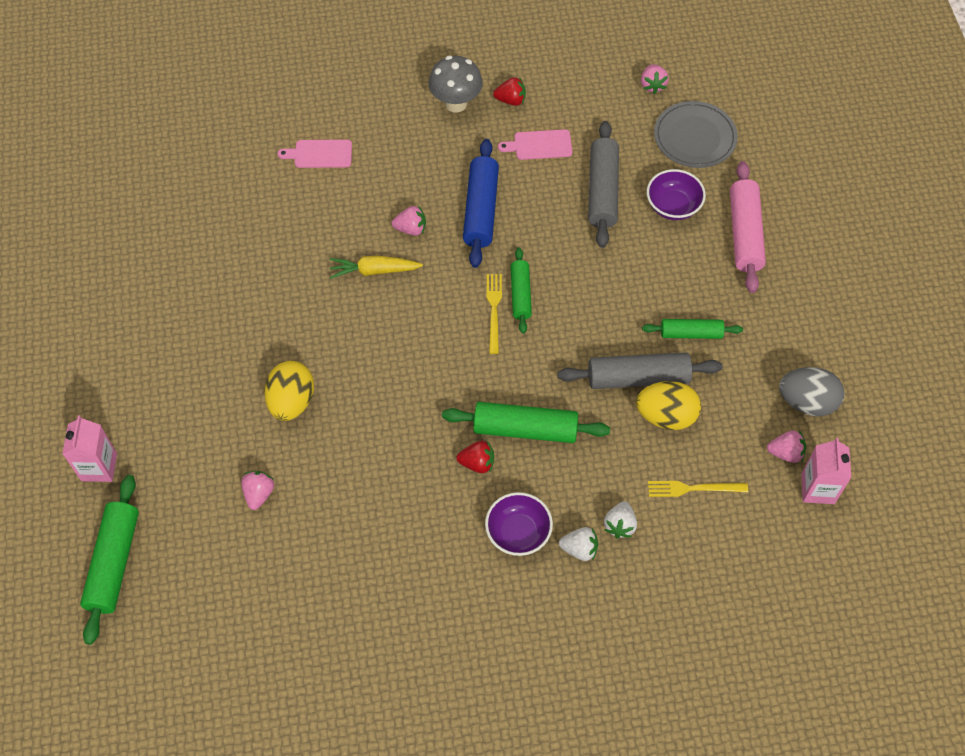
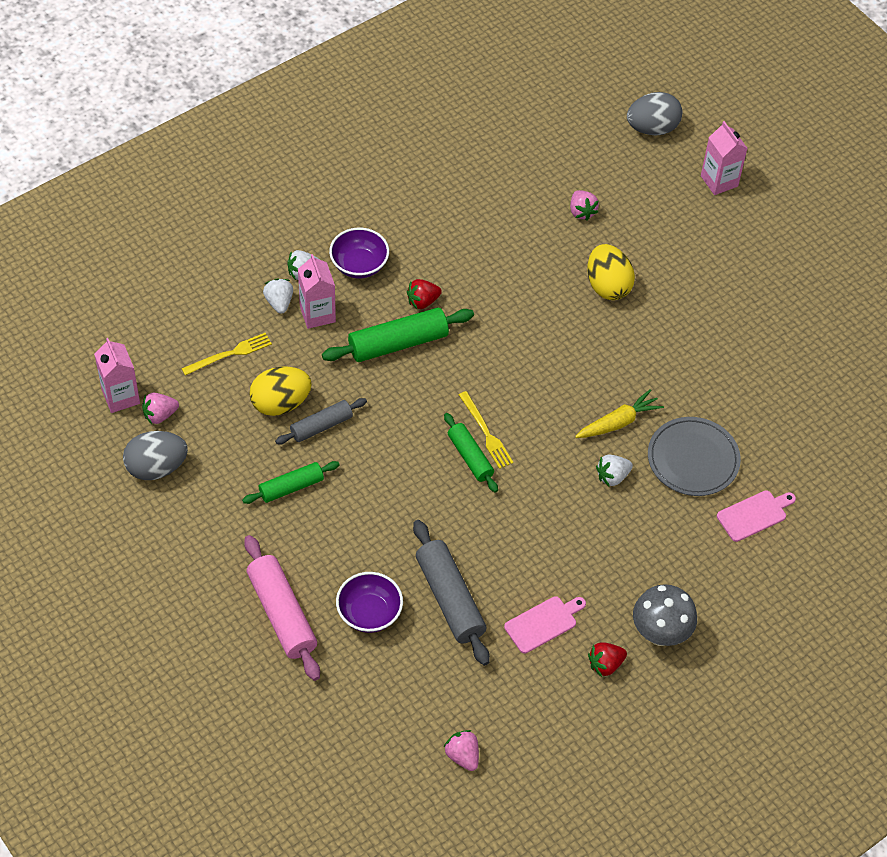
camera: 150 degrees right, 5 degrees down
green rolling pin [80,475,139,645] -> grey egg [627,92,682,136]
pink strawberry [392,205,426,236] -> white strawberry [596,454,633,486]
blue rolling pin [463,139,499,268] -> none
grey rolling pin [557,352,722,389] -> grey rolling pin [275,398,367,444], size x0.62
grey plate [654,101,738,168] -> grey plate moved to [648,417,741,496]
none -> pink carton [298,254,336,329]

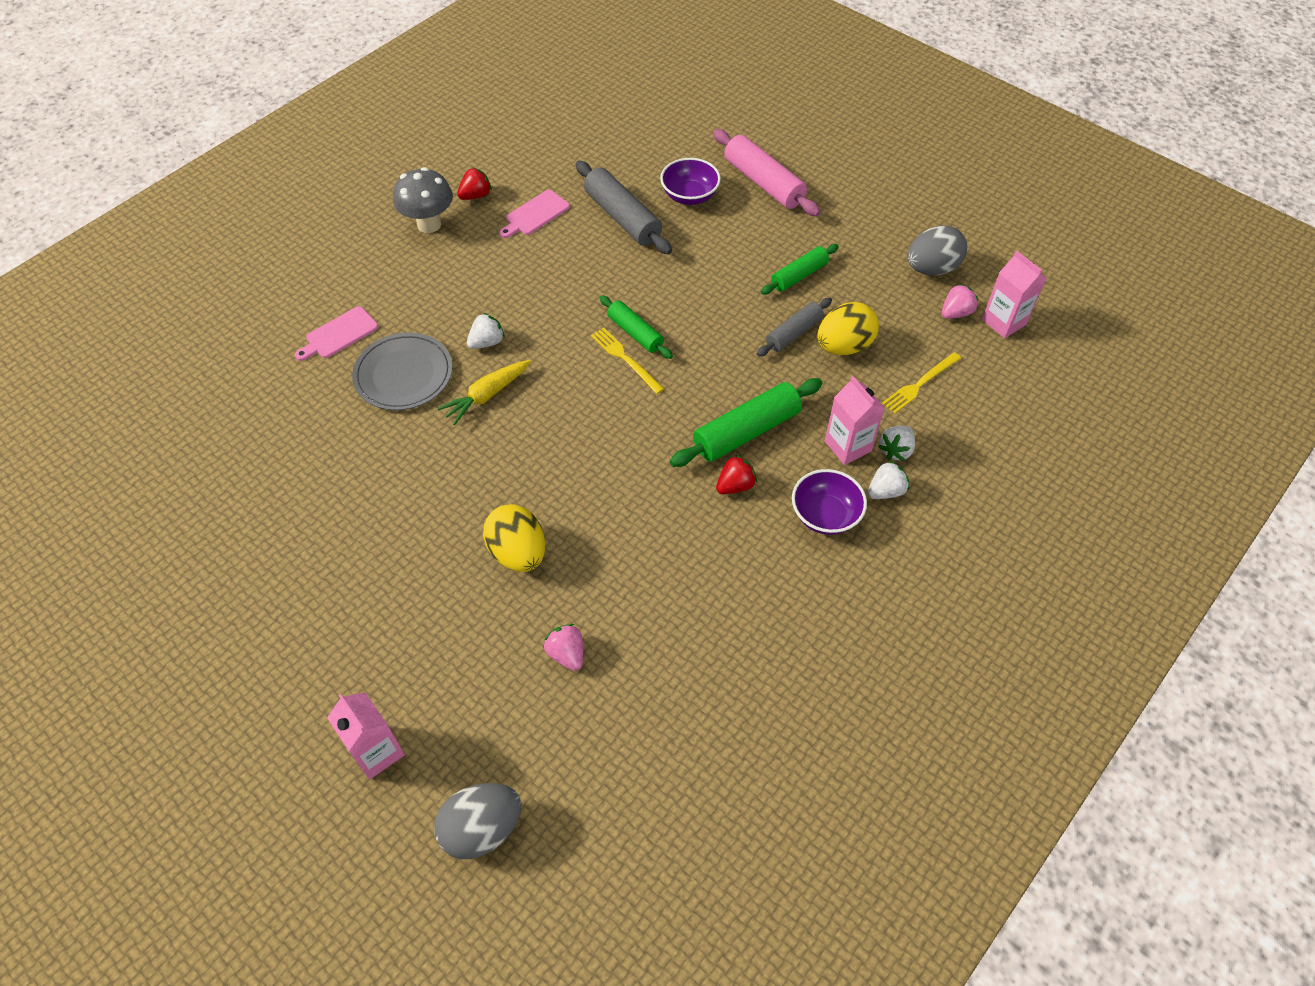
camera: 170 degrees right, 0 degrees up
white strawberry [263,279,293,314] -> white strawberry turned 60 degrees clockwise [878,426,915,461]
pink strawberry [444,730,479,771] -> none

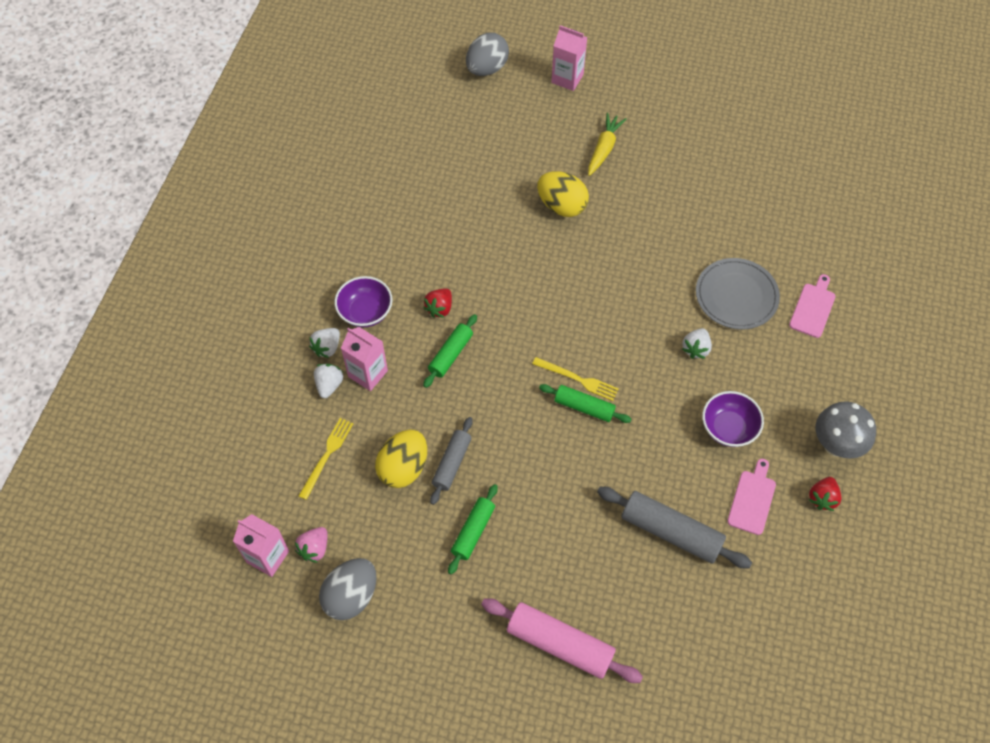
camera: 155 degrees right, 5 degrees up
yellow carrot [438,360,531,425] -> yellow carrot moved to [588,113,627,176]
pink strawberry [543,624,583,671] -> none
purple bowl [660,158,721,205] -> purple bowl moved to [702,391,764,447]
green rolling pin [670,378,822,467] -> green rolling pin [423,314,477,388], size x0.62

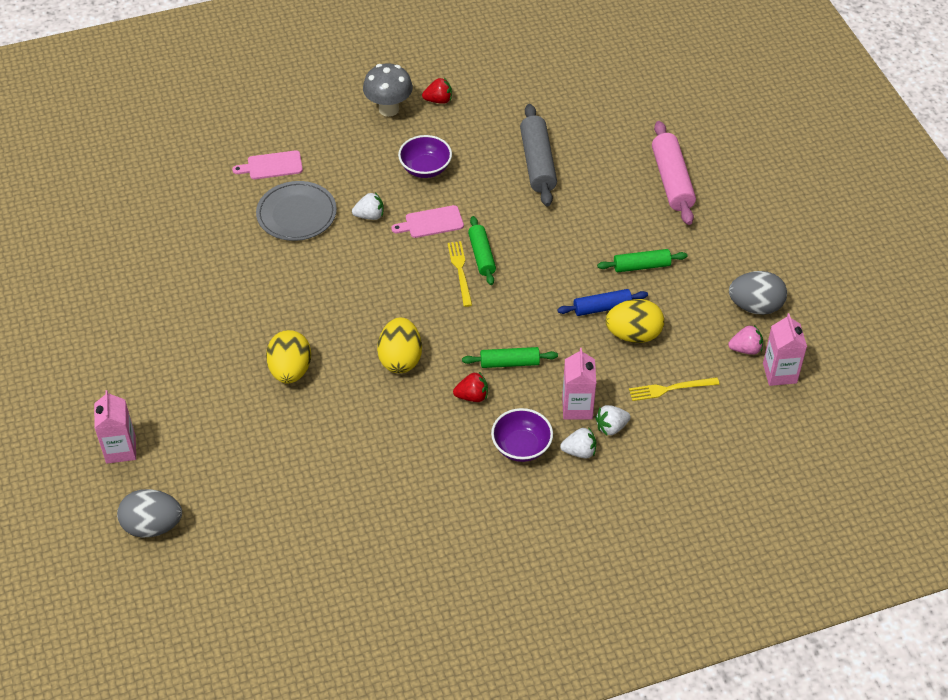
camera: 125 degrees left, 10 degrees down
grey rolling pin [430,417,473,505] -> blue rolling pin [557,289,648,316]
yellow carrot [588,113,627,176] -> none
pink cutting board [727,459,776,535] -> pink cutting board moved to [391,205,464,238]
none -> yellow egg [377,318,422,373]

